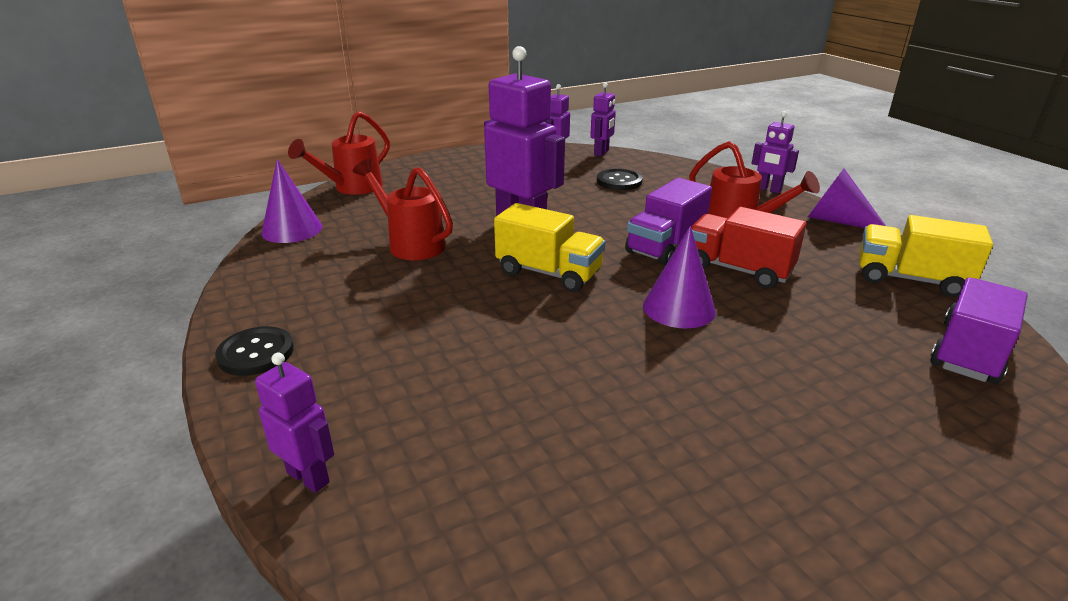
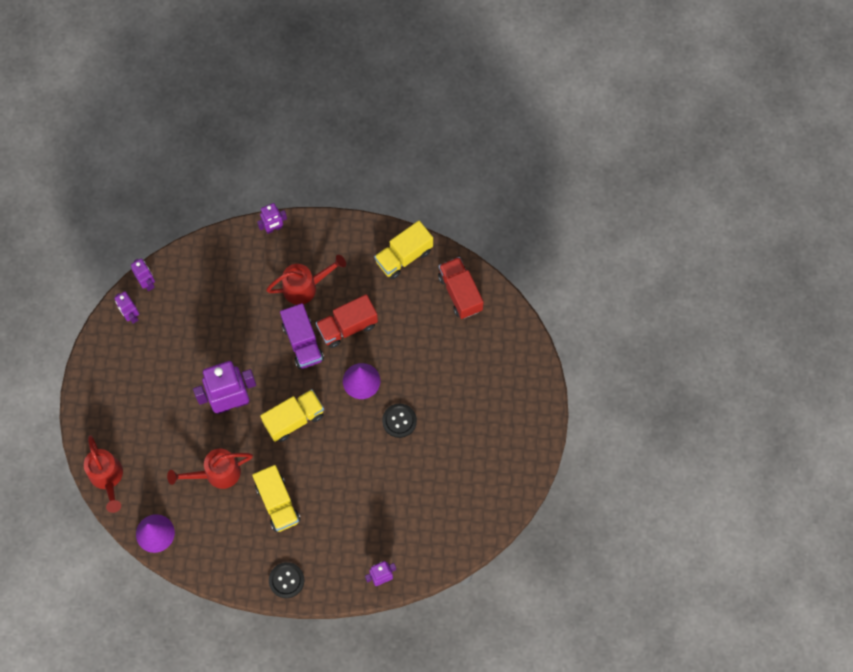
camera: 60 degrees left, 40 degrees up
black button [597,168,643,190] -> black button moved to [382,404,417,438]
purple cone [808,169,886,228] -> none
purple truck [930,277,1028,384] -> red truck [438,257,484,319]
none -> yellow truck [252,465,301,532]

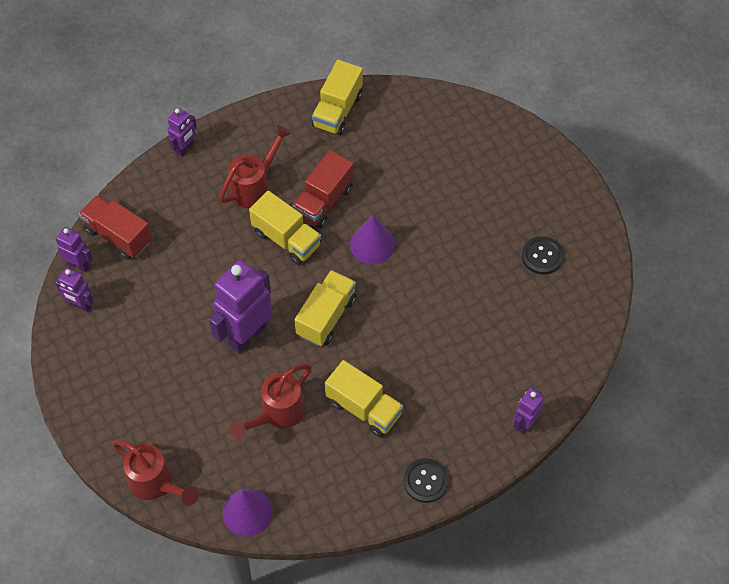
camera: 30 degrees left, 10 degrees down
purple truck [280,303,324,369] -> yellow truck [249,191,321,265]
black button [382,404,417,438] -> black button moved to [522,236,563,274]
red truck [438,257,484,319] -> red truck moved to [79,195,152,260]

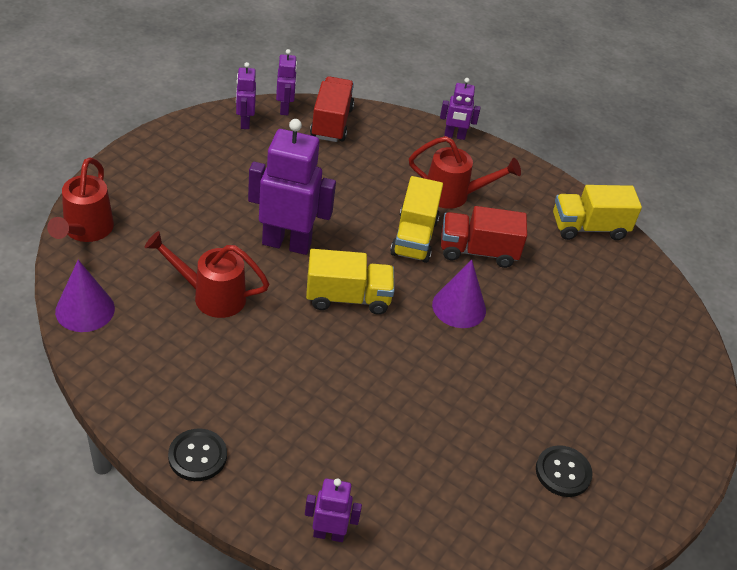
camera: 55 degrees right, 15 degrees down
yellow truck [325,360,404,437] -> none

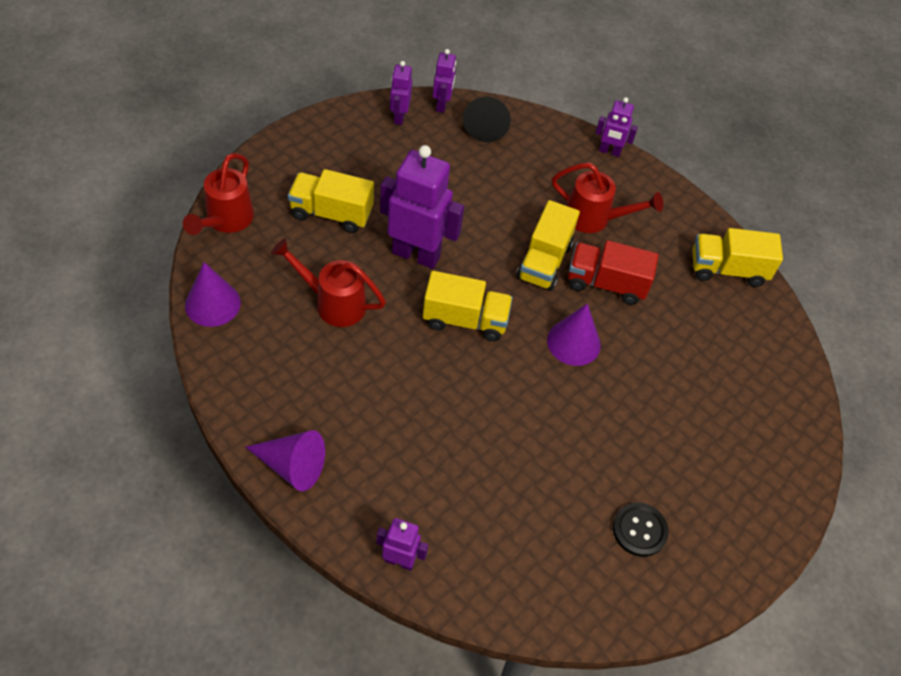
camera: 10 degrees right, 10 degrees up
black button [168,429,227,481] -> purple cone [246,430,325,491]
red truck [310,76,354,142] -> black cone [463,97,511,142]
none -> yellow truck [288,169,374,233]

